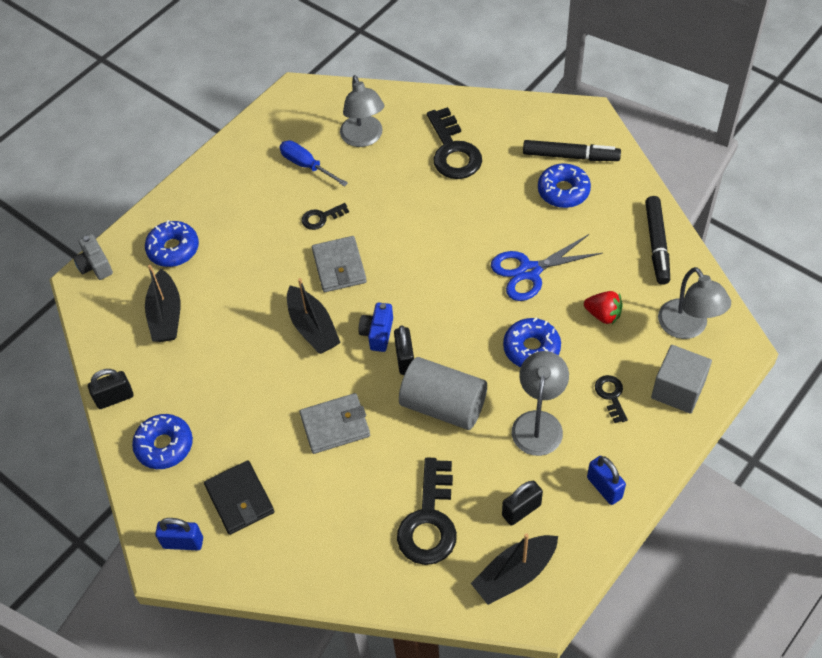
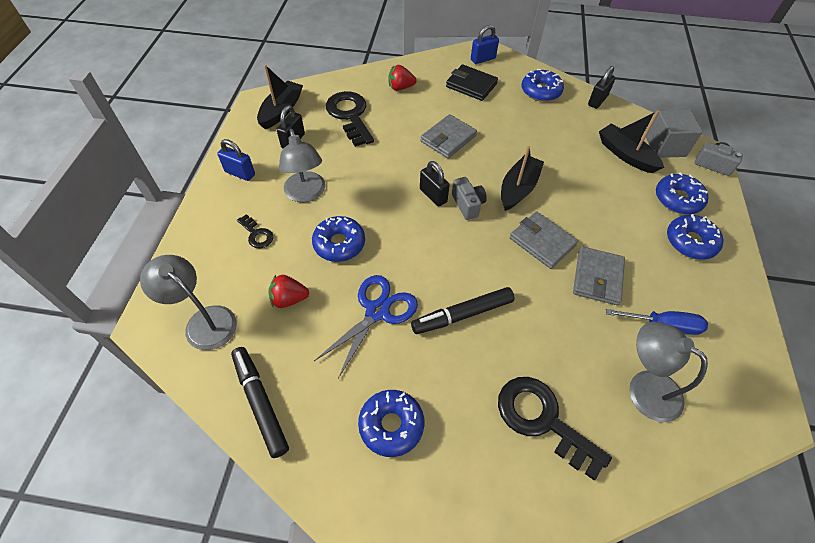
camera: 145 degrees right, 0 degrees up
black boat [287,278,341,354] -> black boat turned 90 degrees clockwise [501,146,544,211]
black key [302,203,349,230] -> grey wallet [573,247,625,305]
blue camera [359,303,393,352] -> grey camera [452,177,487,220]
grey cylinder [399,357,487,430] -> none
black marker [523,140,621,161] -> black marker moved to [411,287,515,334]
grey cube [651,345,712,414] -> grey cube moved to [646,110,703,158]
none -> red strawberry [388,65,417,91]
none -> blue donut [667,214,724,260]

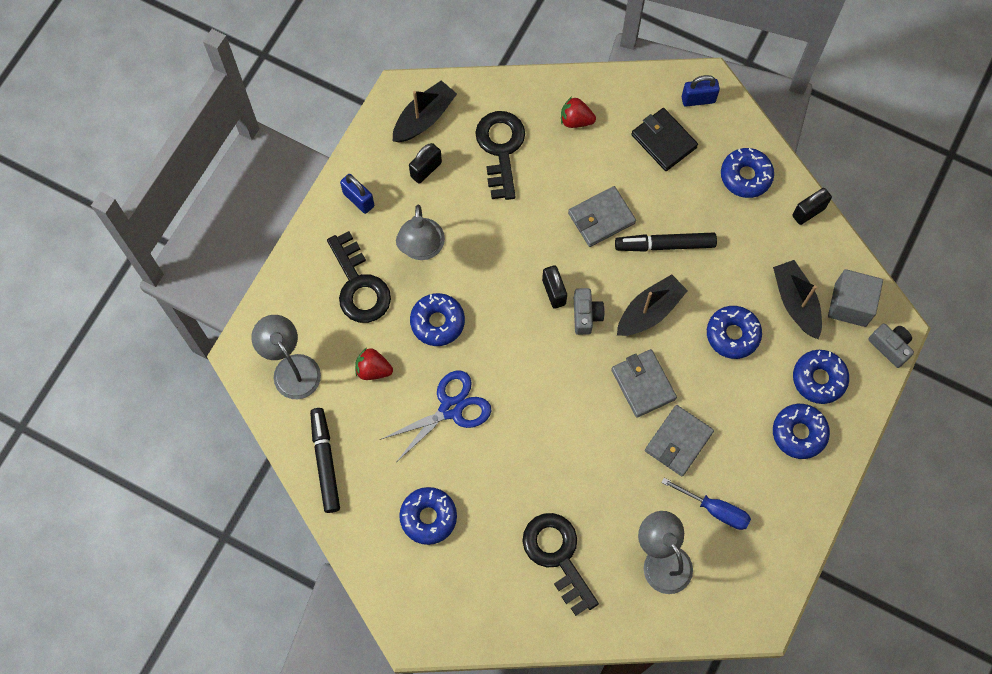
camera: 20 degrees right, 15 degrees up
black key [237,214,273,248] -> black key [327,231,391,323], size x1.99
black marker [411,287,515,334] -> black marker moved to [615,232,717,252]
none -> blue donut [707,306,762,359]

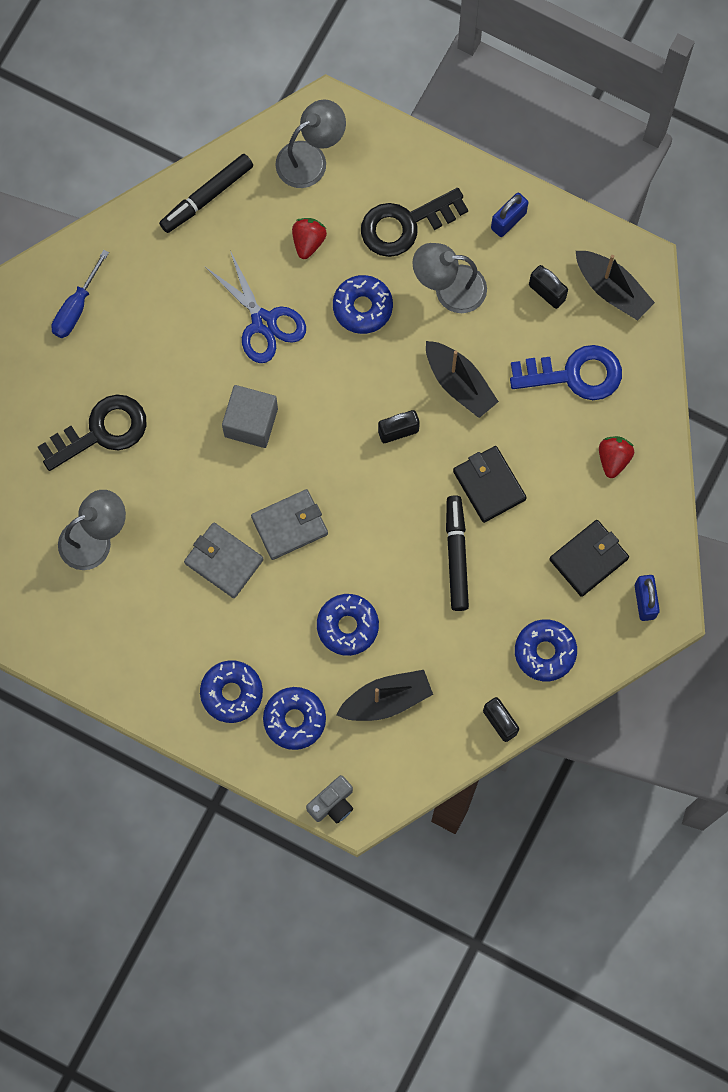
camera: 90 degrees right, 5 degrees up
black marker [310,408,340,513] -> black marker turned 150 degrees clockwise [159,154,253,233]
blue donut [399,487,457,545] -> none
black key [475,111,525,200] -> blue key [510,345,622,400]
grey wallet [568,186,636,247] -> black wallet [453,446,527,523]
grey camera [574,288,605,335] -> none
black boat [617,274,688,336] -> black boat moved to [426,341,499,418]
blue screwdriver [661,478,751,530] -> blue screwdriver moved to [51,250,109,338]
grey cube [828,269,883,327] -> grey cube moved to [222,385,278,448]

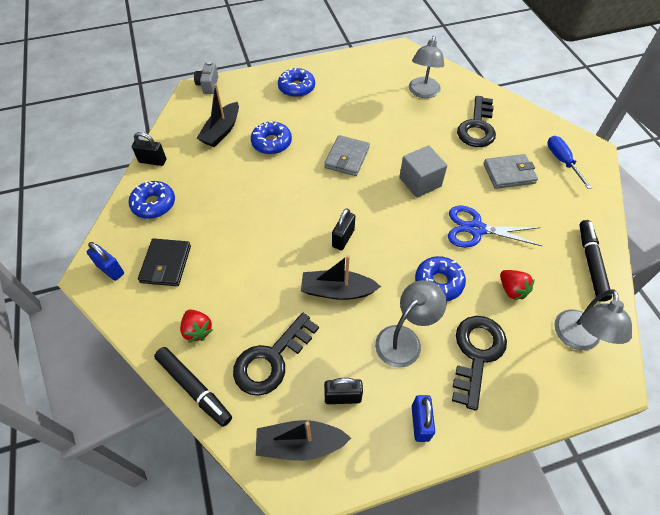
camera: 135 degrees right, 20 degrees down
grey wallet [184,523,264,598] -> grey wallet moved to [484,154,538,189]
blue donut [263,687,326,750] -> none
black marker [446,495,469,611] -> black marker moved to [154,347,232,427]
black wallet [453,446,527,523] -> none
blue key [510,345,622,400] -> black key [233,313,319,396]

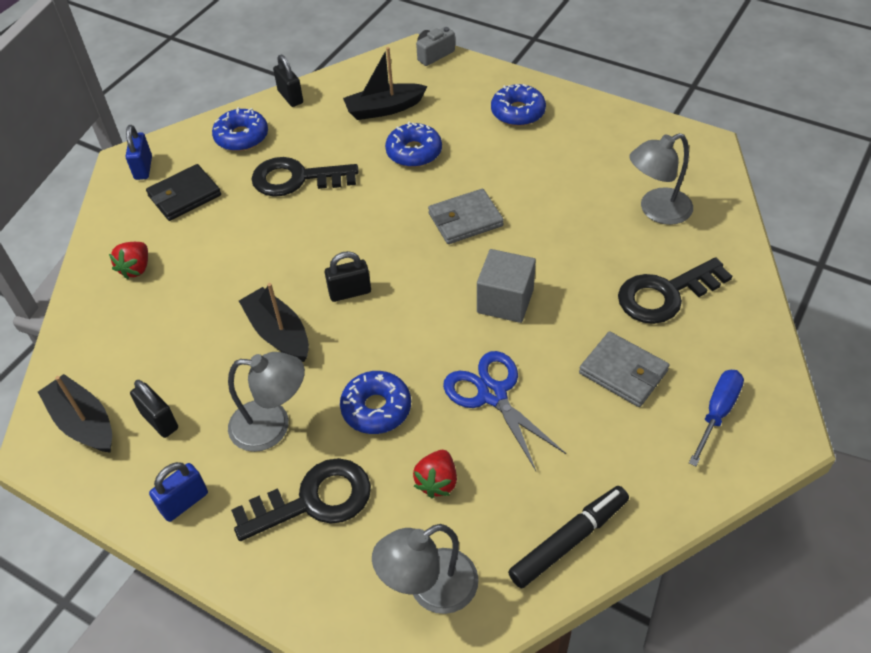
camera: 50 degrees right, 5 degrees down
black marker [154,347,232,427] -> none
black key [233,313,319,396] -> black key moved to [252,157,358,197]

